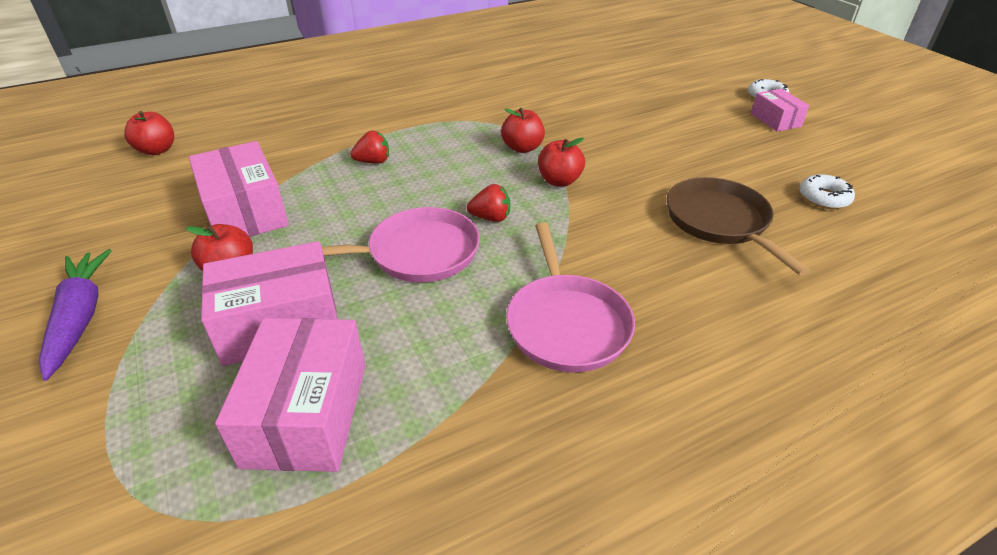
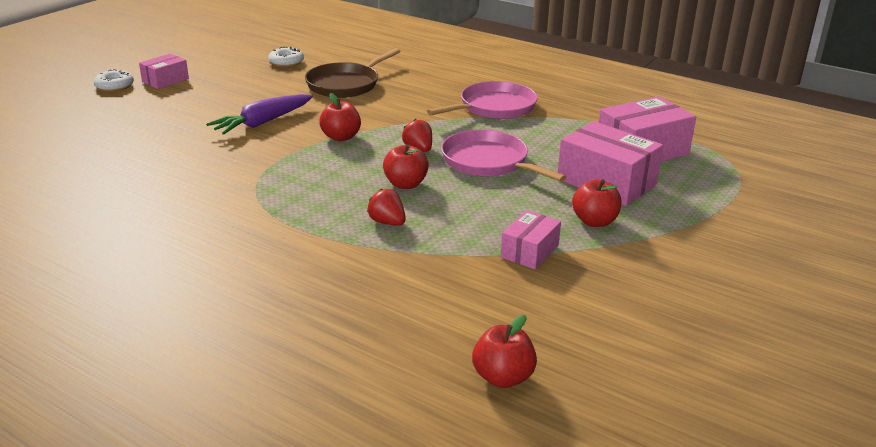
camera: 120 degrees left, 10 degrees down
purple carrot [39,249,112,381] -> purple carrot moved to [206,94,313,135]
pink box [189,141,289,237] -> pink box [501,210,561,269], size x0.57
red apple [501,108,545,153] -> red apple moved to [383,144,429,189]

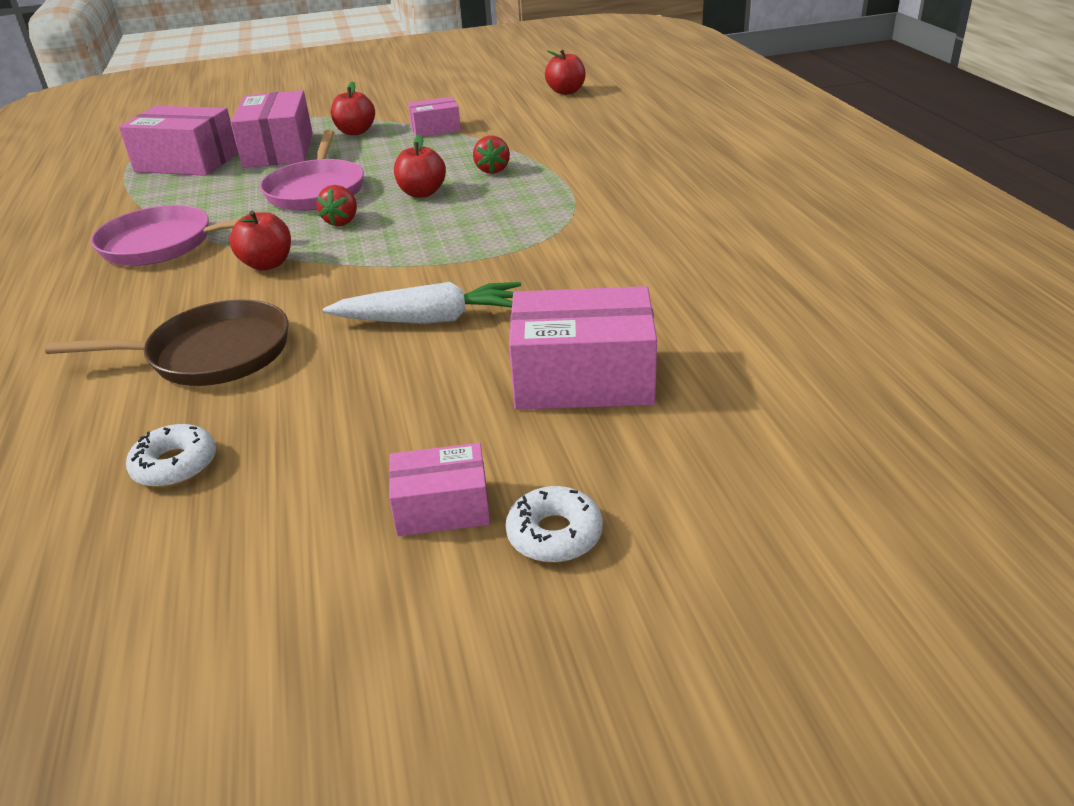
camera: 135 degrees left, 5 degrees up
purple carrot [206,94,313,135] -> white carrot [323,282,521,324]
red apple [319,93,361,141] -> red apple moved to [229,211,291,271]
none -> pink box [509,286,657,410]

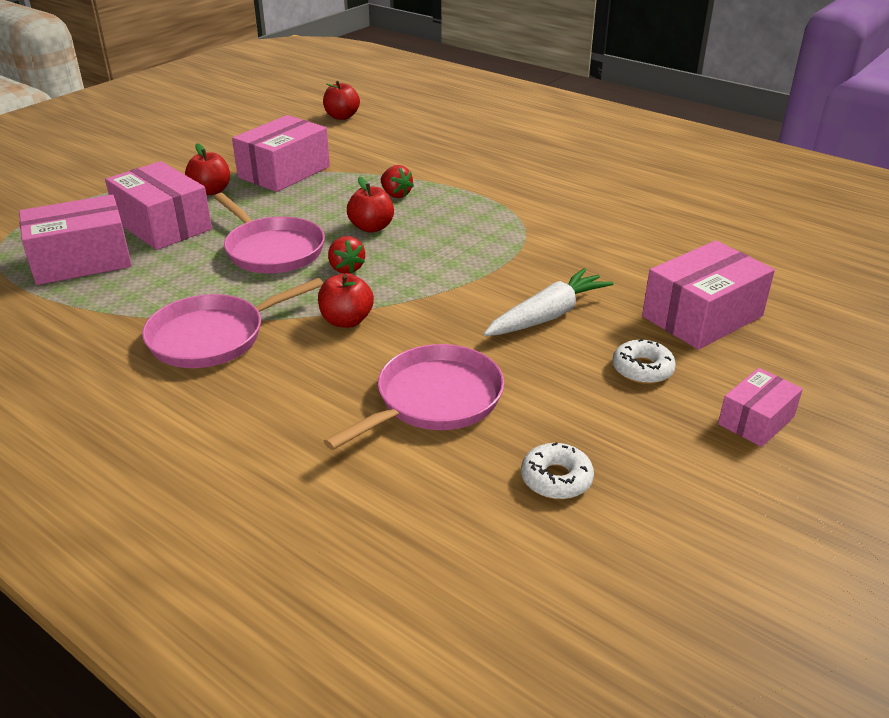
camera: 40 degrees left, 0 degrees up
brown pan [45,300,288,386] -> pink pan [324,344,504,450]
pink box [408,97,461,137] -> pink box [232,115,330,192], size x1.76
white donut [505,486,603,563] -> white donut moved to [612,339,676,384]

